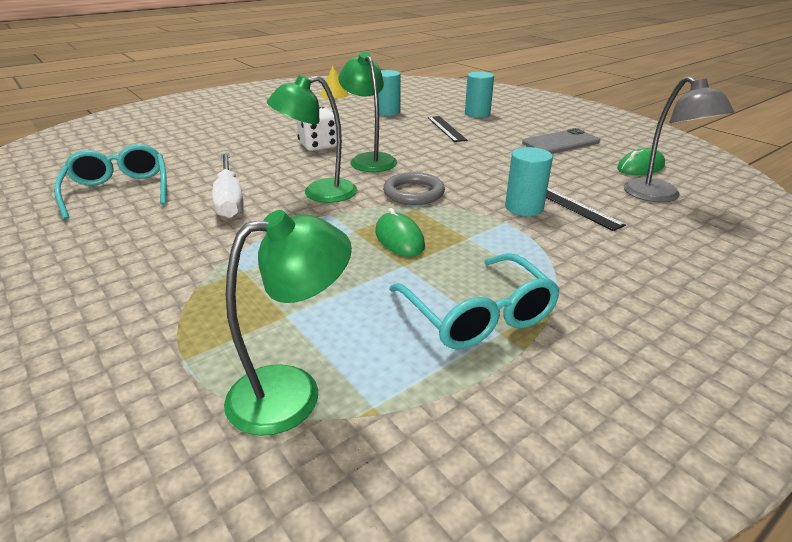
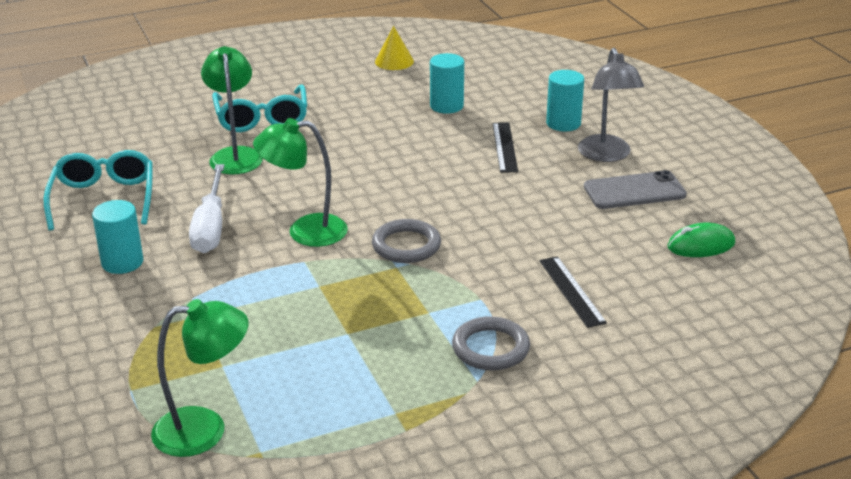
camera: 15 degrees right, 0 degrees up
white dice [296,106,337,151] -> none
green lamp [339,52,397,172] -> green lamp moved to [201,46,263,174]
green mouse [375,208,425,257] -> none
turquoise glasses [389,253,560,349] -> turquoise glasses moved to [212,85,307,132]
turquoise cylinder [505,147,553,216] -> turquoise cylinder moved to [92,200,143,274]
grey lamp [624,76,734,203] -> grey lamp moved to [578,48,644,162]
none -> grey ring [452,316,530,371]

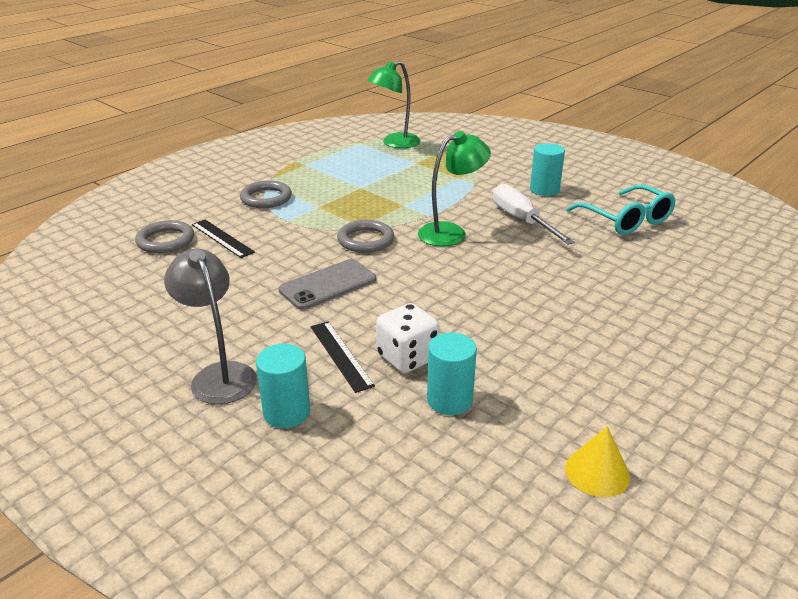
camera: 155 degrees right, 0 degrees up
green lamp [201,46,263,174] -> none
turquoise glasses [212,85,307,132] -> none
grey phone [584,170,687,209] -> grey phone moved to [278,259,376,310]
green mouse [667,222,735,257] -> none
none -> grey ring [135,220,194,253]
none -> white dice [376,303,440,373]

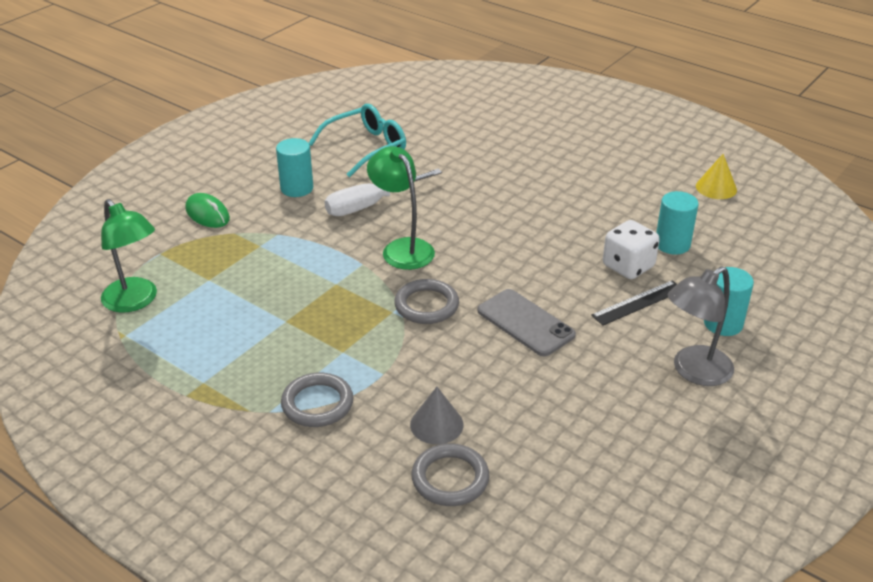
camera: 95 degrees left, 5 degrees up
black ruler [192,220,255,258] -> grey cone [410,387,464,444]
none -> green mouse [185,193,230,228]

